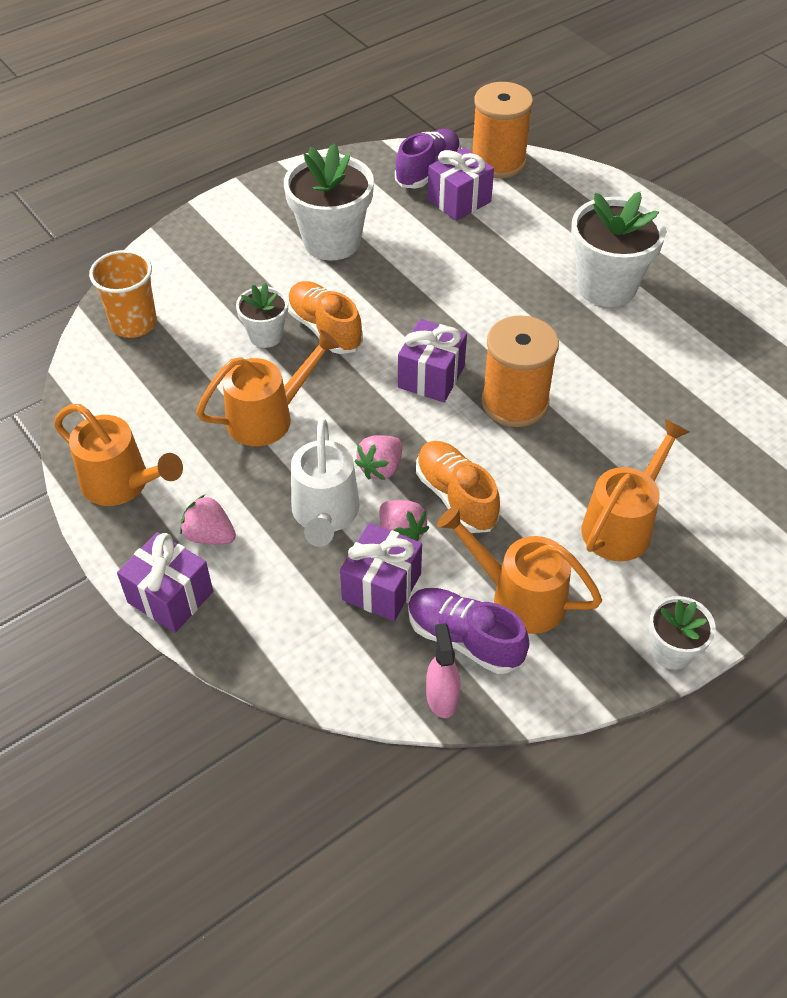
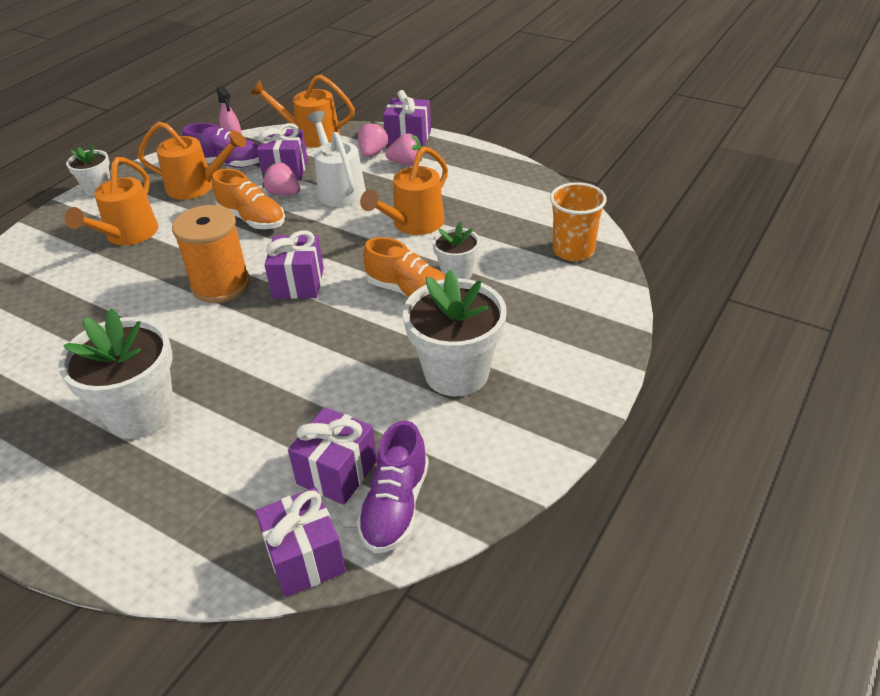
camera: 160 degrees right, 10 degrees down
orange watering can [54,404,183,506] -> orange watering can moved to [250,75,355,148]
pink strawberry [354,435,402,480] -> pink strawberry moved to [358,122,388,157]
orange spool [472,82,533,178] -> purple gift [255,487,346,597]

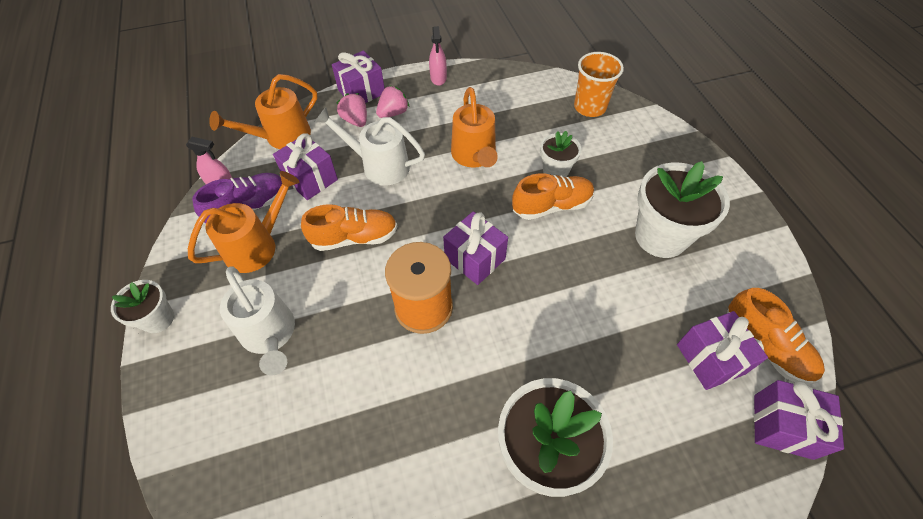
camera: 50 degrees left, 15 degrees up
orange watering can [65,157,158,245] -> white watering can [220,266,295,376]
pink strawberry [263,163,300,195] -> none
purple shoe [357,421,429,553] -> orange shoe [727,288,825,385]
none -> pink spray bottle [429,26,447,86]

